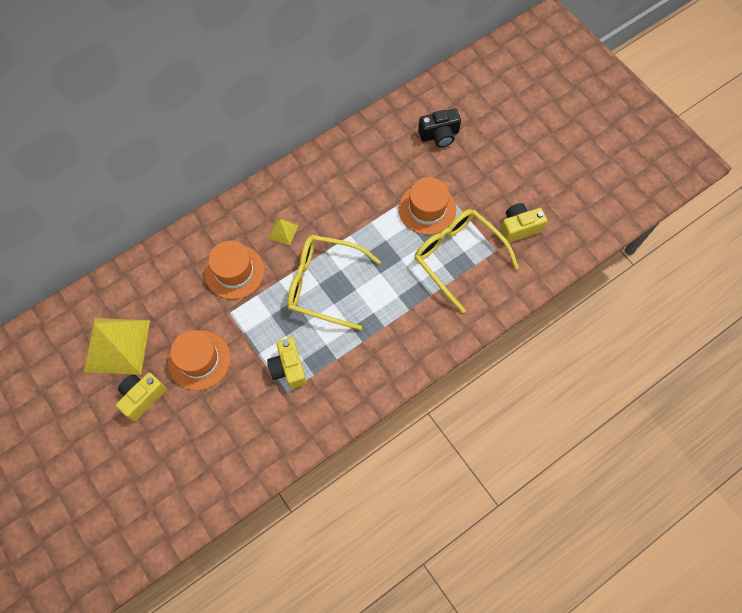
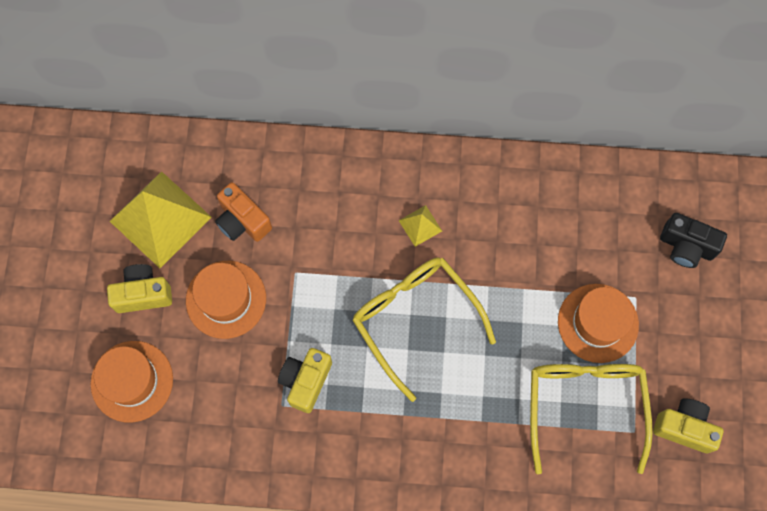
camera: 40 degrees right, 5 degrees up
orange hat [205,240,264,299] -> orange hat moved to [91,341,173,423]
none -> orange camera [215,182,272,242]

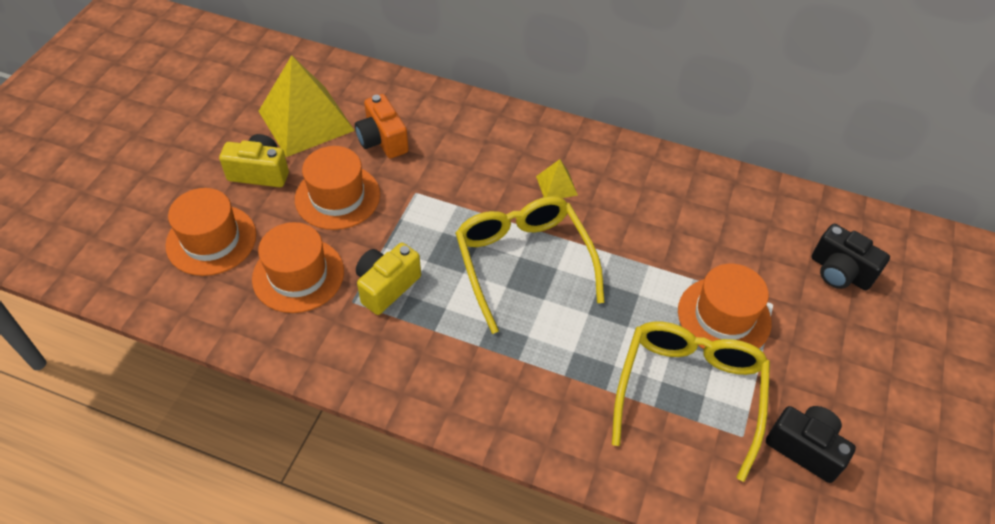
camera: 15 degrees right, 20 degrees down
yellow camera [653,398,723,453] -> black camera [766,406,856,483]
none -> orange hat [252,222,344,313]

